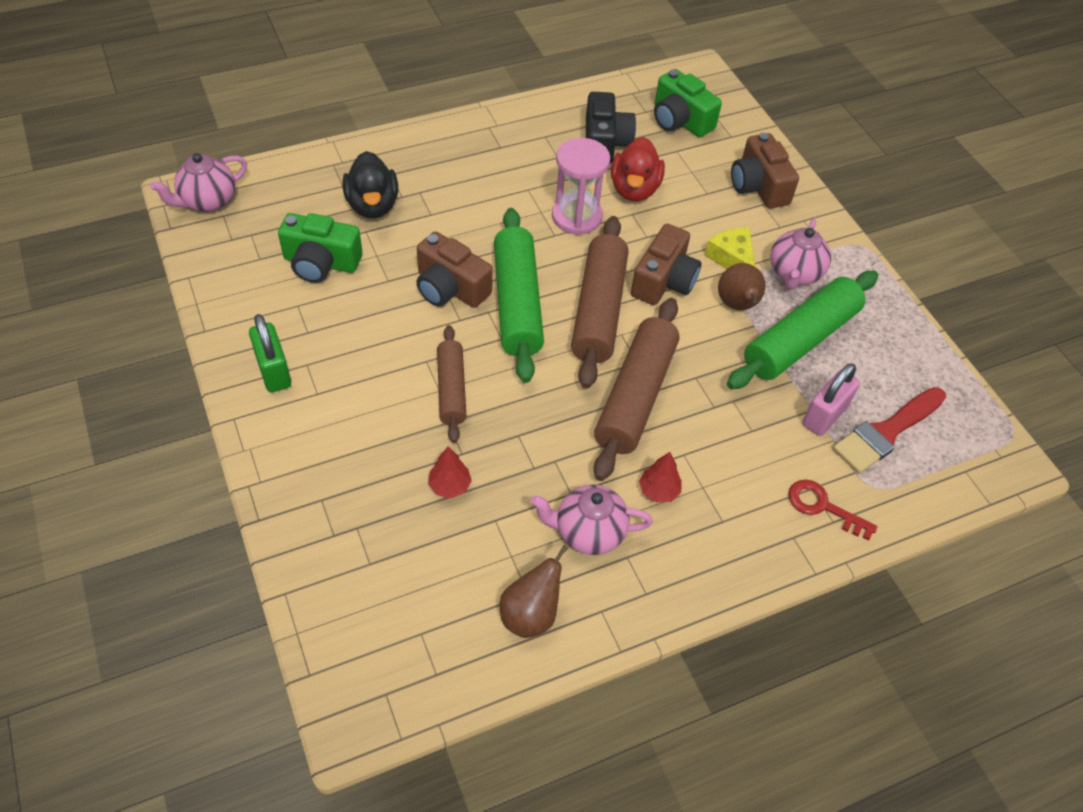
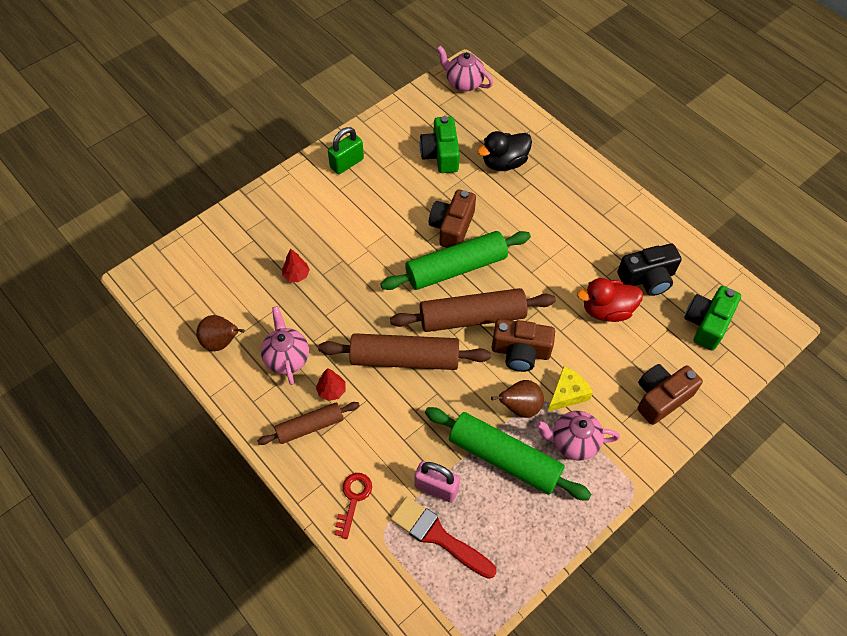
camera: 75 degrees right, 5 degrees up
brown rolling pin [437,325,467,443] -> brown rolling pin moved to [257,402,360,445]
pink hourglass [552,138,610,235] -> none

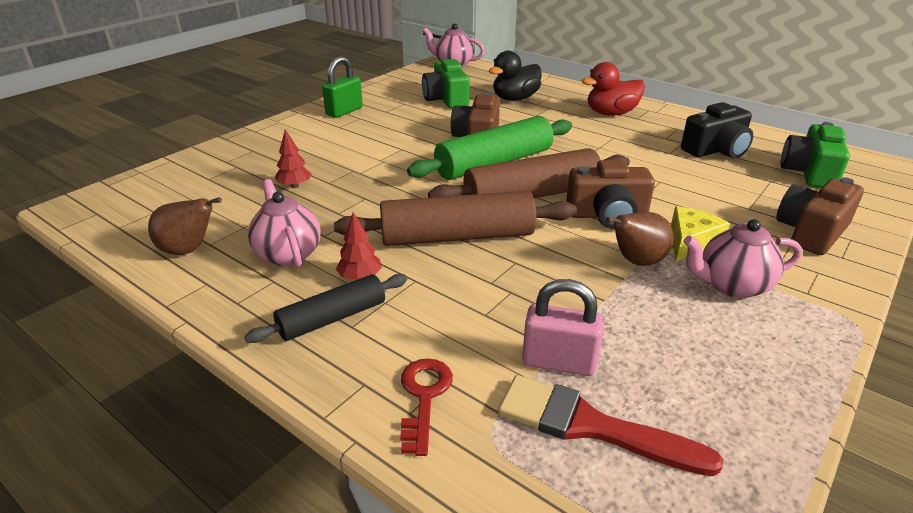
camera: 10 degrees left, 25 degrees down
brown rolling pin [257,402,360,445] -> black rolling pin [244,274,407,343]
green rolling pin [425,407,591,501] -> none
red duck [577,278,643,322] -> red duck moved to [581,62,645,115]

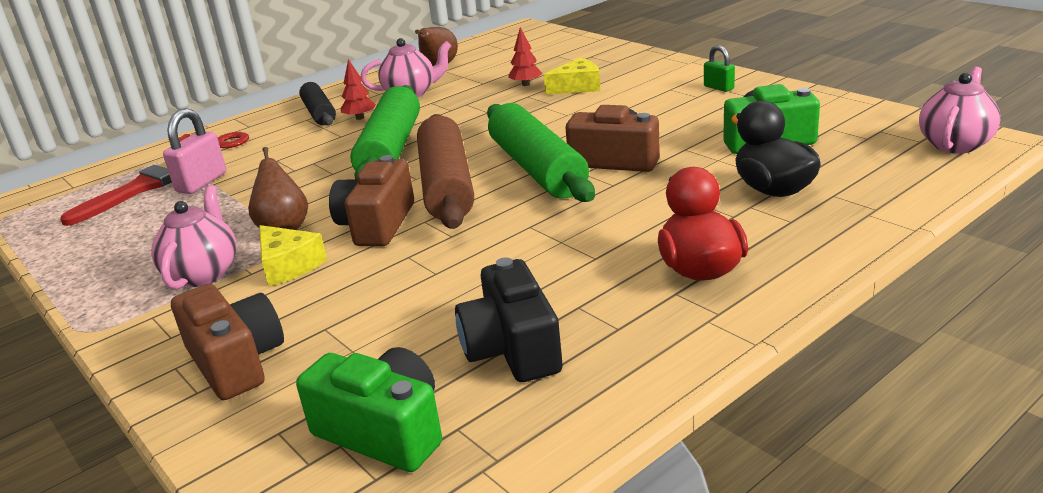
camera: 105 degrees right, 5 degrees down
green padlock [322,56,363,118] -> green padlock [704,45,735,92], size x0.61
brown rolling pin [334,191,577,246] -> green rolling pin [350,85,420,180]
none -> yellow cheese [544,58,600,95]

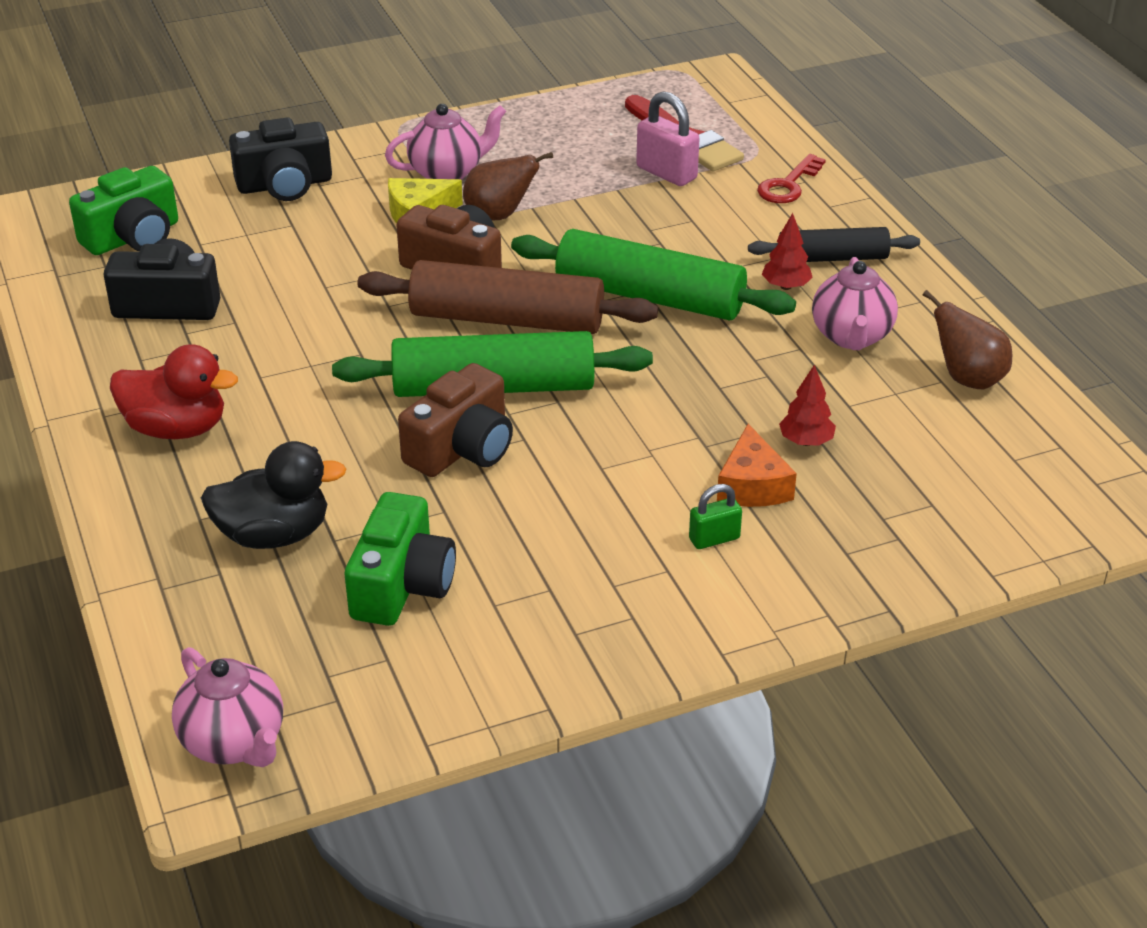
camera: 105 degrees right, 10 degrees up
pink teapot [151,185,236,290] -> pink teapot turned 45 degrees counterclockwise [385,104,506,180]
brown camera [171,284,284,400] -> black camera [229,118,332,201]
yellow cheese [544,58,600,95] -> orange cheese [717,424,797,507]
green padlock [704,45,735,92] -> green padlock moved to [689,484,742,549]

